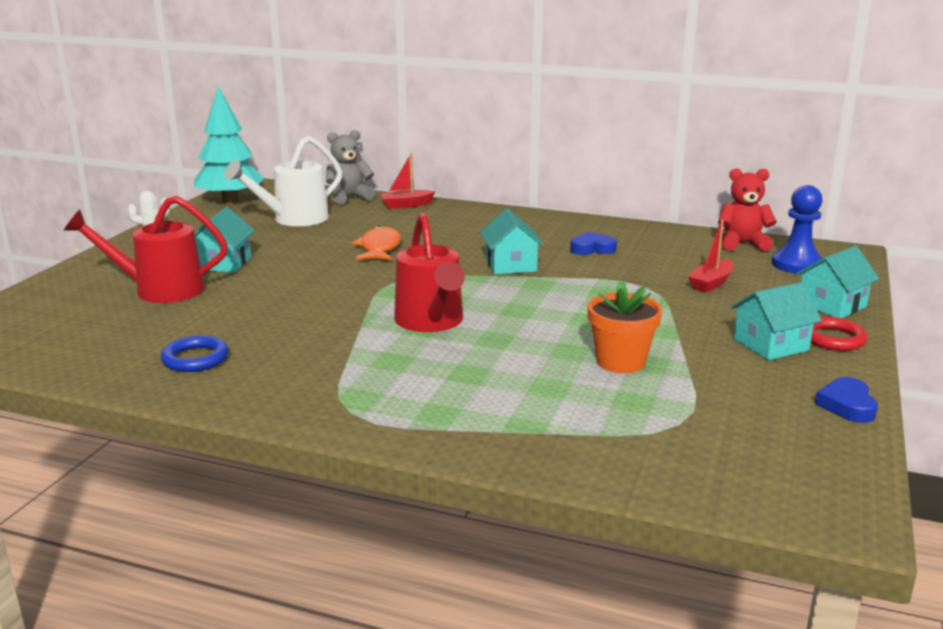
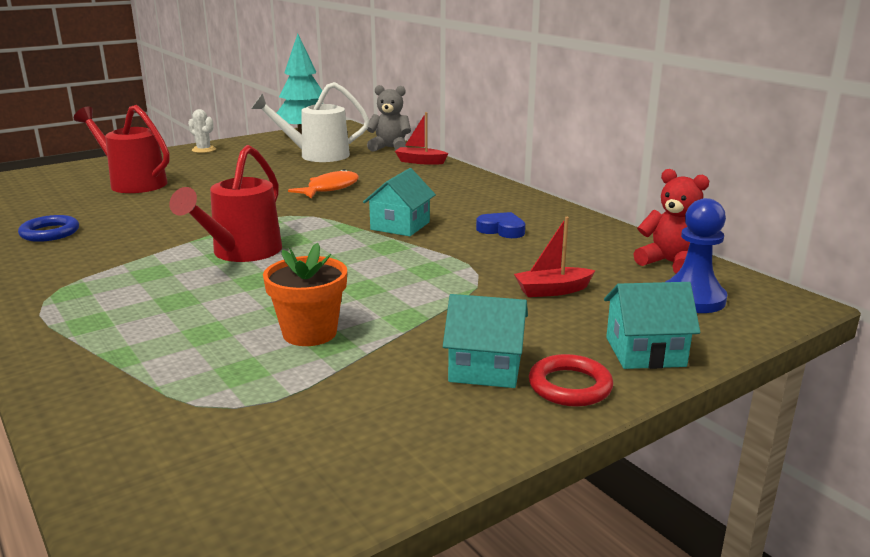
camera: 35 degrees right, 0 degrees up
turquoise house [194,207,255,273] -> none
blue heart [815,377,878,423] -> none

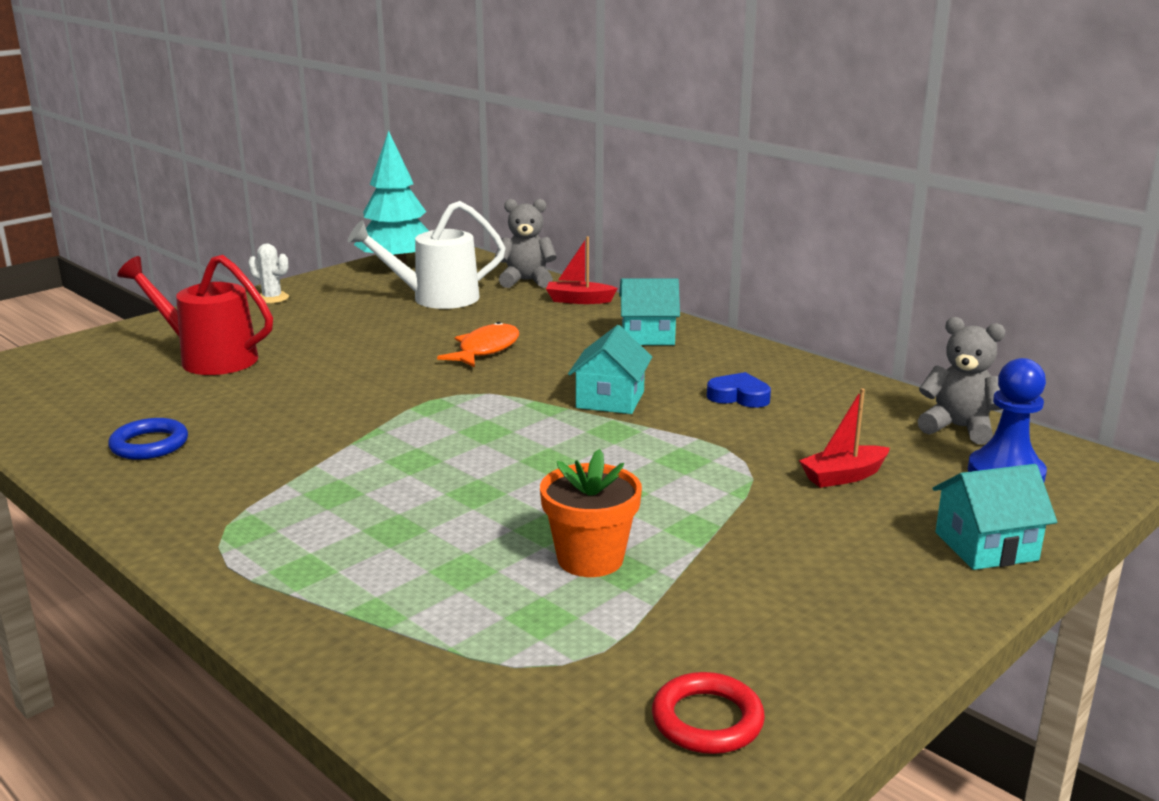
camera: 10 degrees left, 0 degrees up
red watering can [169,145,282,262] -> none
turquoise house [443,294,528,388] -> turquoise house moved to [619,278,680,345]
red ring [529,354,613,407] -> red ring moved to [652,672,765,754]
red teddy bear [634,169,709,273] -> grey teddy bear [917,317,1005,444]

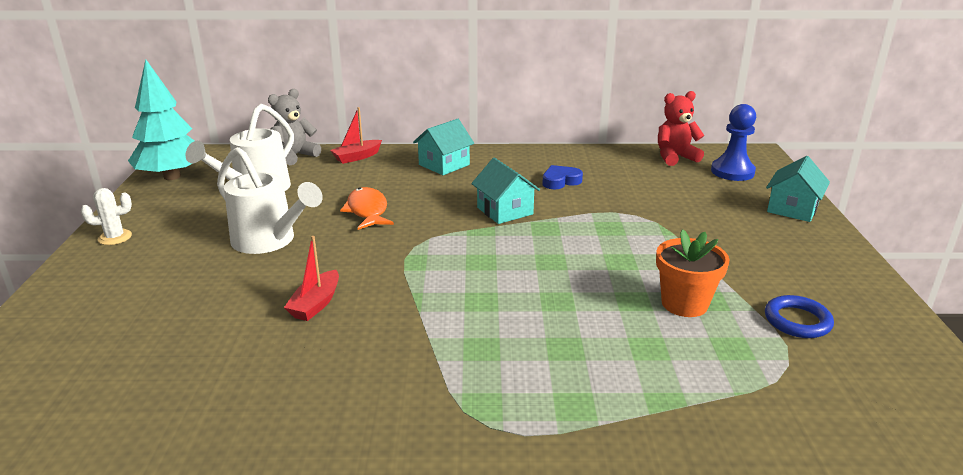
camera: 45 degrees left, 5 degrees up
blue ring [108,418,188,460] -> blue ring moved to [765,295,834,338]
red watering can [117,255,273,375] -> none
red ring [652,672,765,754] -> none
red boat [799,388,890,488] -> red boat moved to [284,236,339,321]
grey teddy bear [917,317,1005,444] -> red teddy bear [658,91,704,166]
none -> white watering can [217,147,323,254]

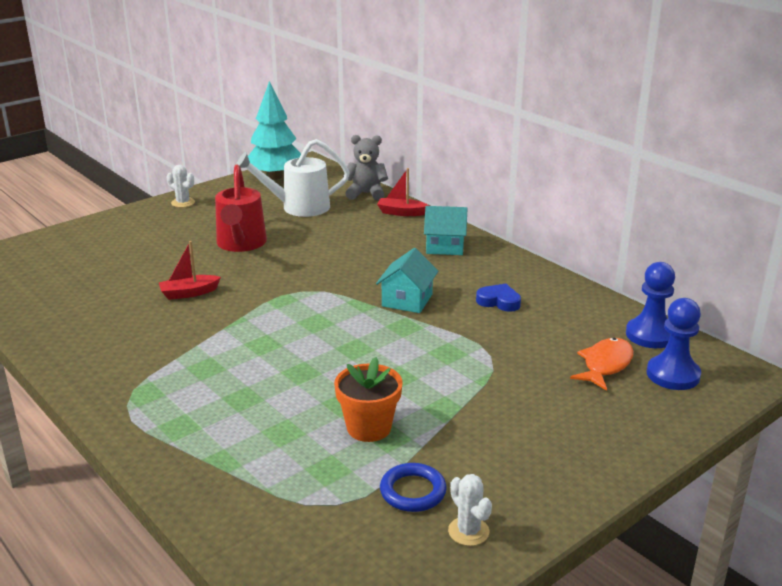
camera: 50 degrees right, 0 degrees up
white watering can [217,147,323,254] -> red watering can [215,165,267,252]
orange fish [340,187,394,230] -> orange fish moved to [570,338,634,391]
red teddy bear [658,91,704,166] -> blue pawn [626,262,675,348]
turquoise house [766,156,830,222] -> none
none -> white cactus [448,474,492,546]

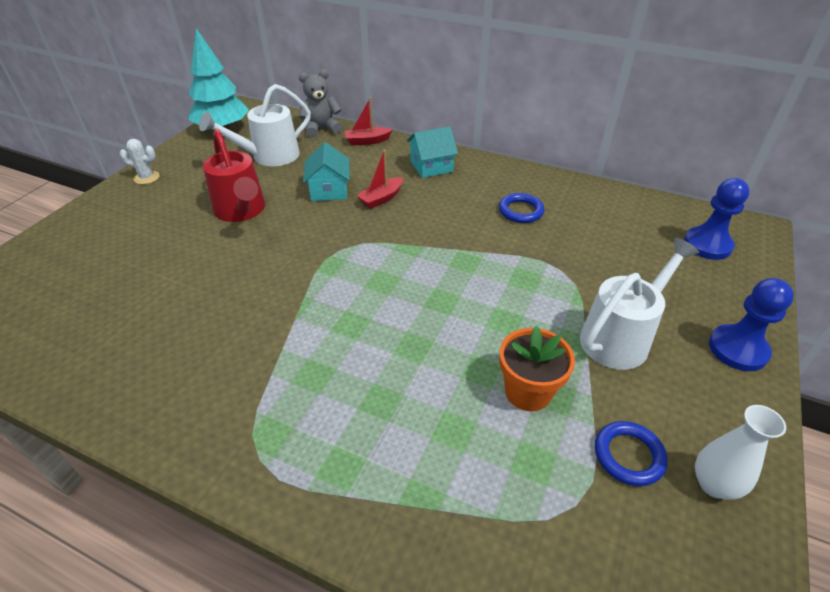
camera: 25 degrees left, 15 degrees up
red boat [159,241,221,300] -> red boat moved to [357,150,403,209]
turquoise house [376,248,438,313] -> turquoise house moved to [303,142,350,201]
white cactus [448,474,492,546] -> white vase [695,405,786,500]
blue heart [476,283,521,312] -> blue ring [499,193,544,223]
orange fish [570,338,634,391] -> none
blue pawn [626,262,675,348] -> blue pawn moved to [709,278,794,371]
none -> white watering can [580,238,699,370]

